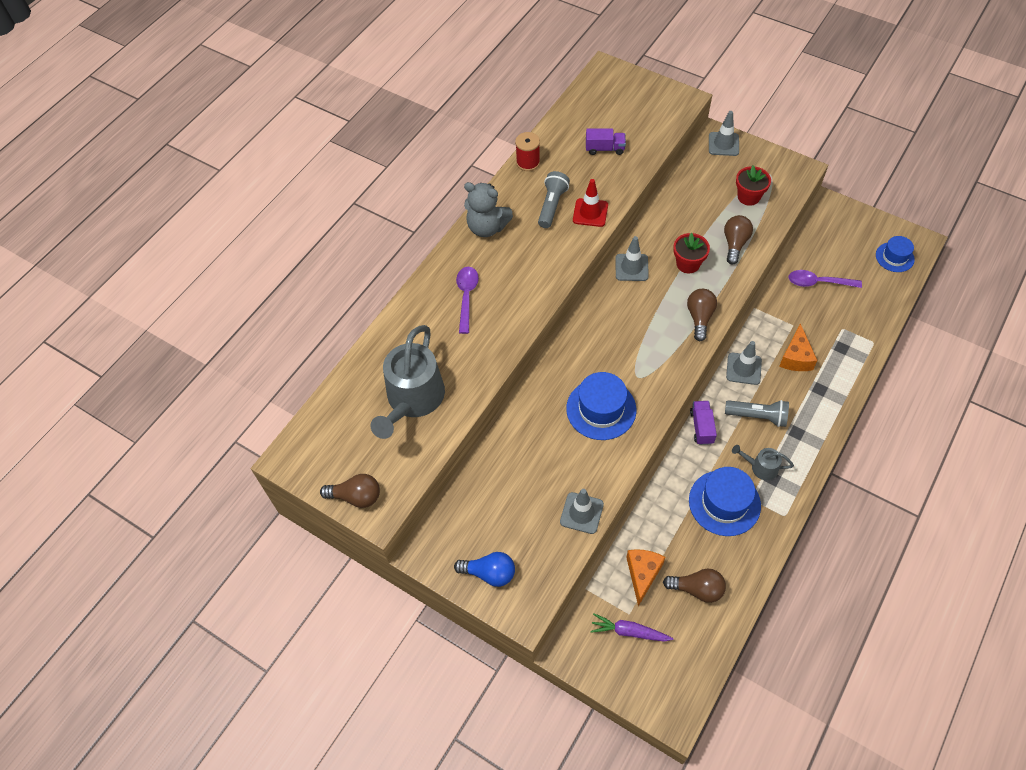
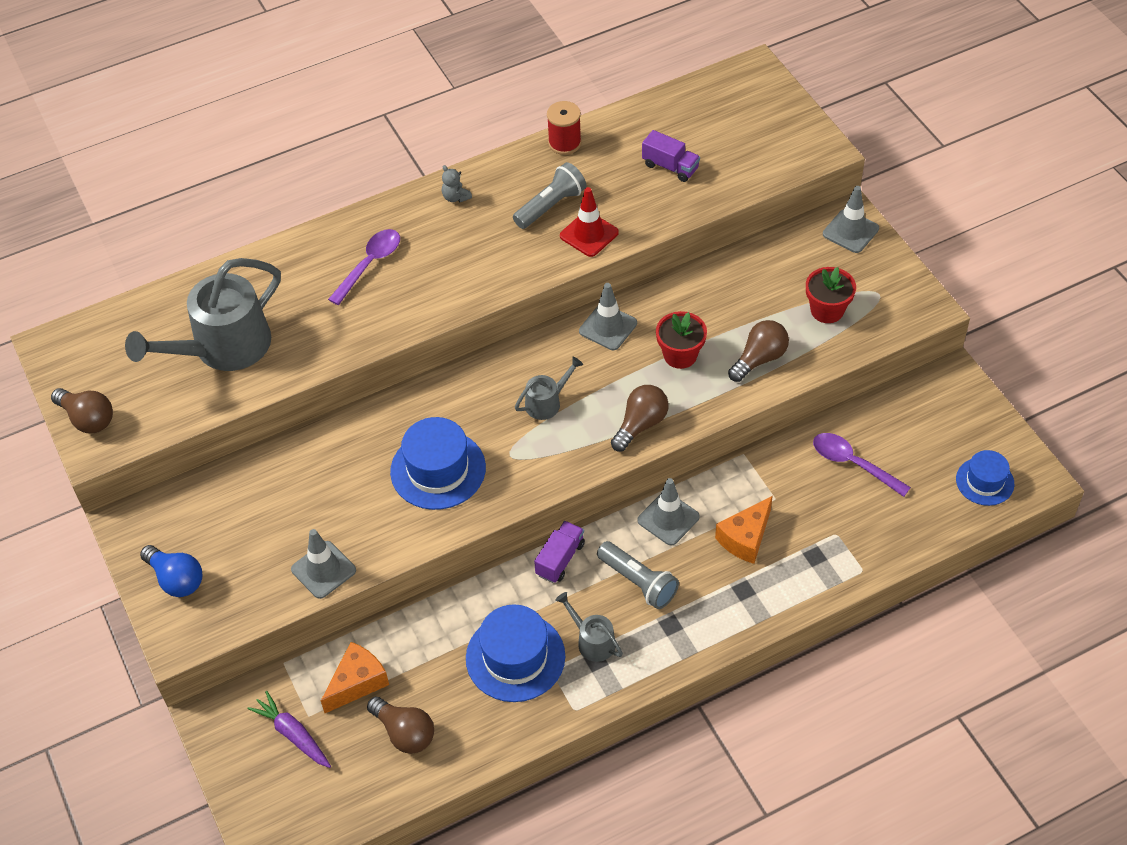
camera: 30 degrees right, 5 degrees down
grey teddy bear [464,182,513,237] -> grey teddy bear [442,165,472,202], size x0.46
none -> grey watering can [515,357,583,420]

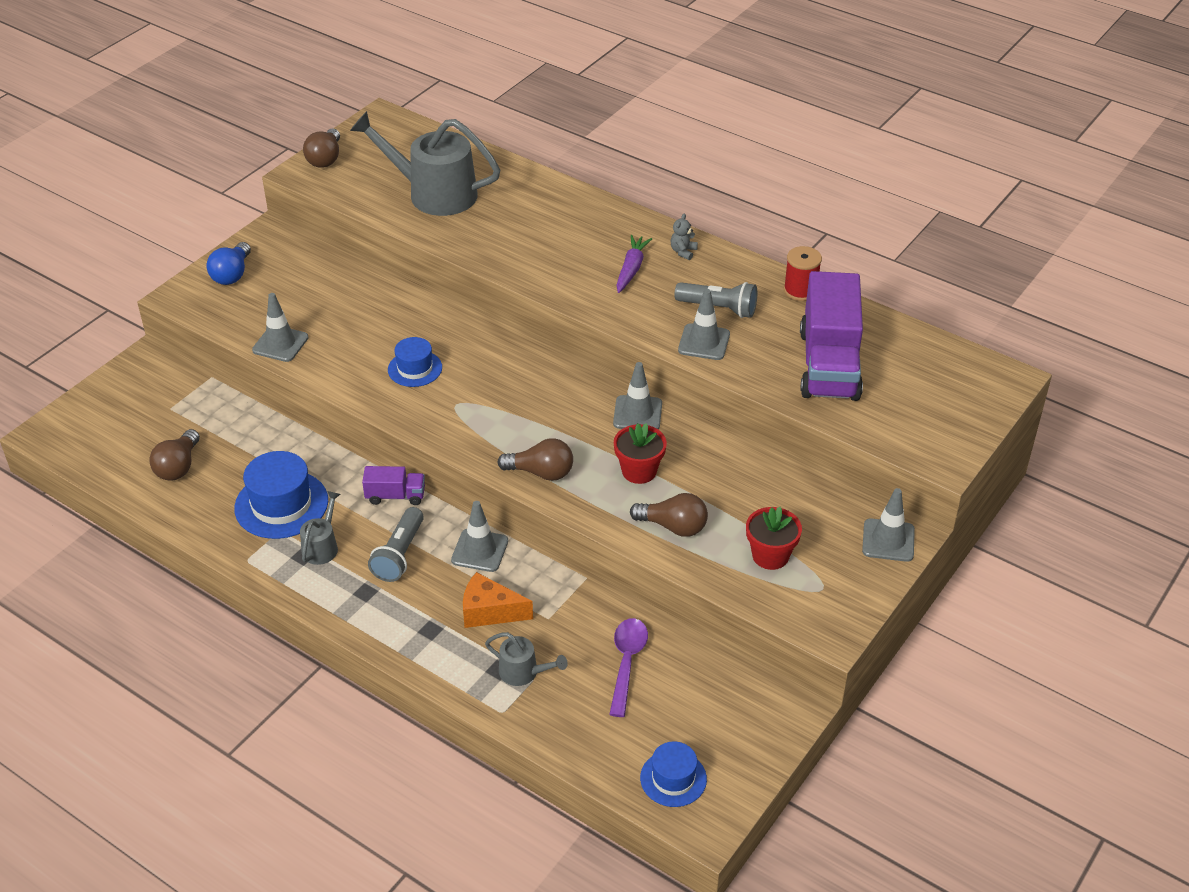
camera: 60 degrees right, 10 degrees down
purple carrot [248,691,331,768] -> purple carrot moved to [616,235,652,293]
orange cheese [321,642,389,713] -> none
purple spoon [328,229,400,305] -> none
blue hat [390,417,486,510] -> blue hat [388,337,442,387], size x0.61
grey watering can [515,357,583,420] -> grey watering can moved to [485,632,568,686]
red traffic cone [560,187,619,257] -> grey traffic cone [678,289,730,360]
purple truck [642,130,700,182] -> purple truck [800,271,863,401], size x2.18

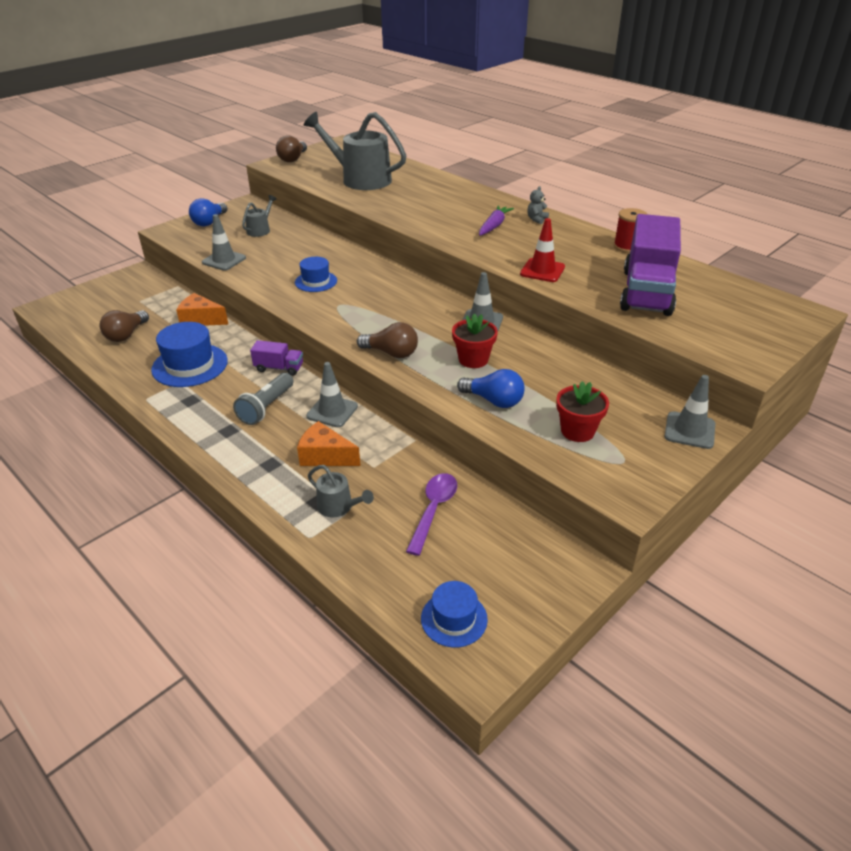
camera: 10 degrees right, 5 degrees down
grey watering can [300,491,340,565] -> grey watering can moved to [242,195,276,237]
brown light bulb [630,493,708,537] -> blue light bulb [457,369,524,408]
grey flashlight [674,282,757,318] -> none
grey traffic cone [678,289,730,360] -> red traffic cone [520,218,565,282]
none -> orange cheese [176,293,229,326]

